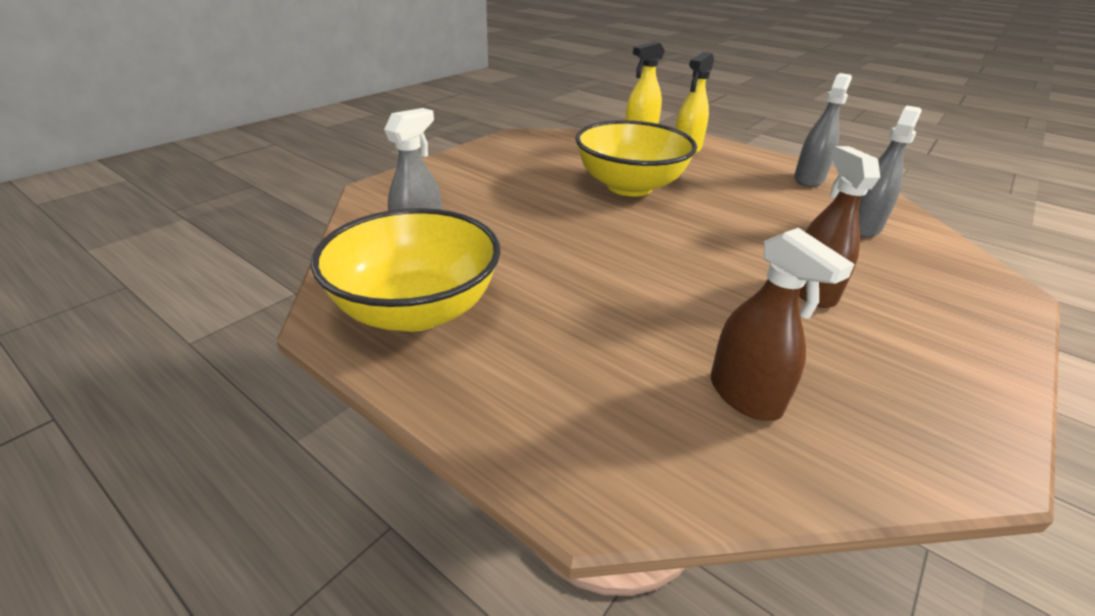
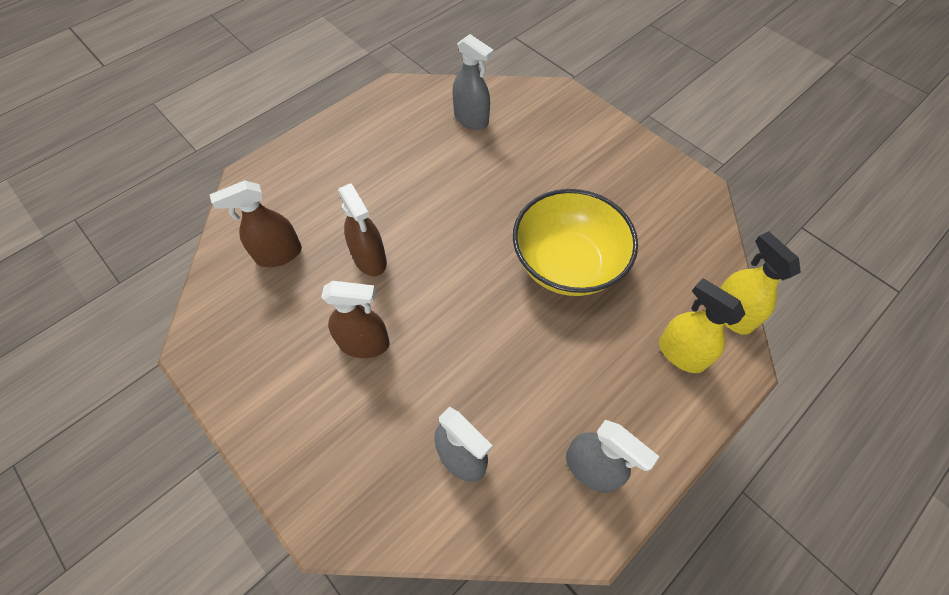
camera: 100 degrees right, 25 degrees up
yellow bowl [311,208,501,332] -> none
none -> brown spray bottle [338,184,387,276]

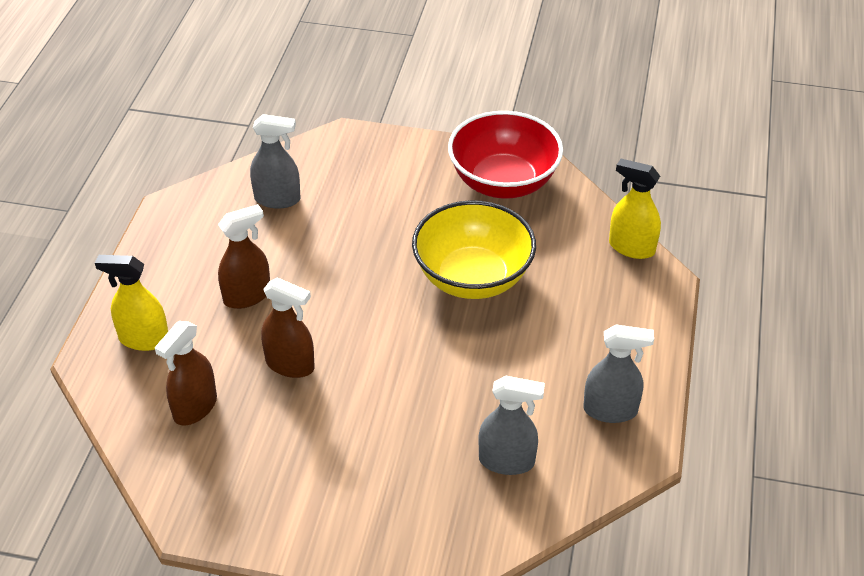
camera: 35 degrees left, 15 degrees down
brown spray bottle [321,281,390,358] -> brown spray bottle moved to [218,204,270,309]
yellow spray bottle [659,278,745,373] -> yellow spray bottle moved to [95,255,168,351]
none -> red bowl [448,111,563,199]

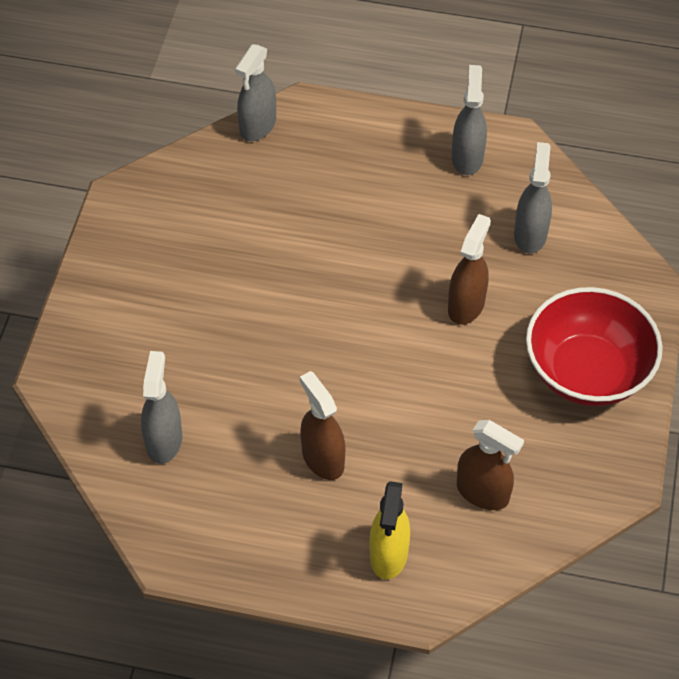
camera: 90 degrees left, 10 degrees up
brown spray bottle [261,277,315,378] -> brown spray bottle moved to [448,214,491,325]
yellow bowl [412,200,536,299] -> none
red bowl [448,111,563,199] -> red bowl moved to [526,287,663,406]
yellow spray bottle [609,159,661,259] -> grey spray bottle [235,44,276,141]

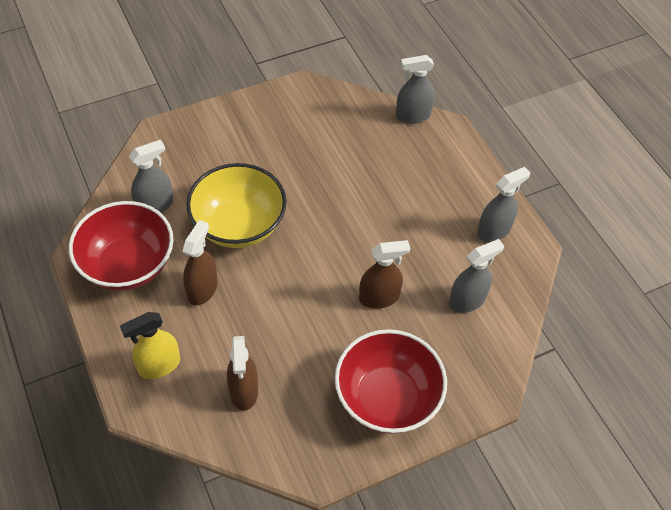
camera: 50 degrees right, 0 degrees up
none -> red bowl [69,201,174,291]
none -> yellow bowl [186,163,286,248]

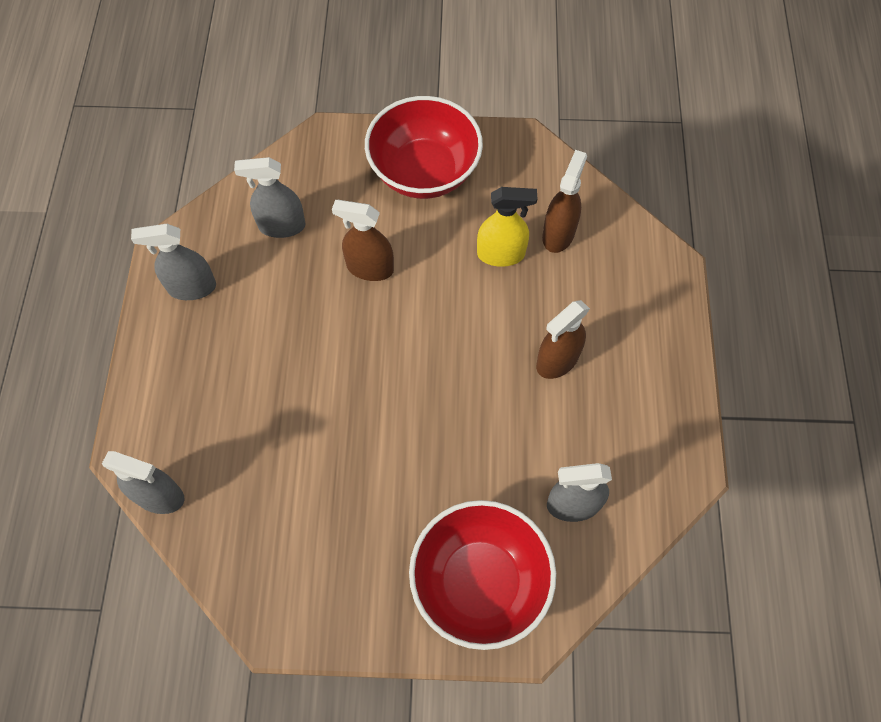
camera: 150 degrees left, 10 degrees up
red bowl [69,201,174,291] -> red bowl moved to [409,500,556,650]
yellow spray bottle [120,312,180,379] -> yellow spray bottle moved to [477,187,538,267]
yellow bowl [186,163,286,248] -> none

